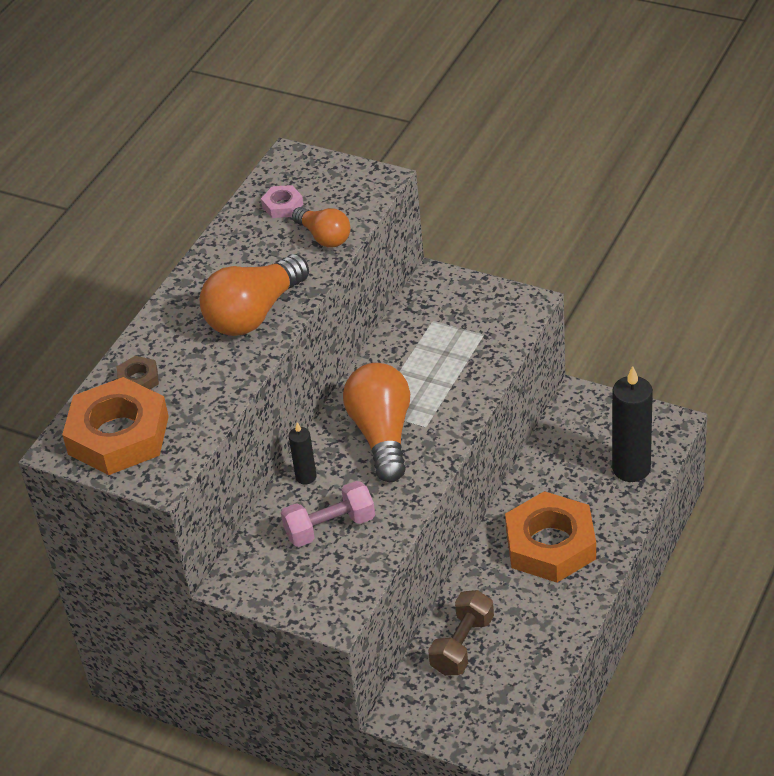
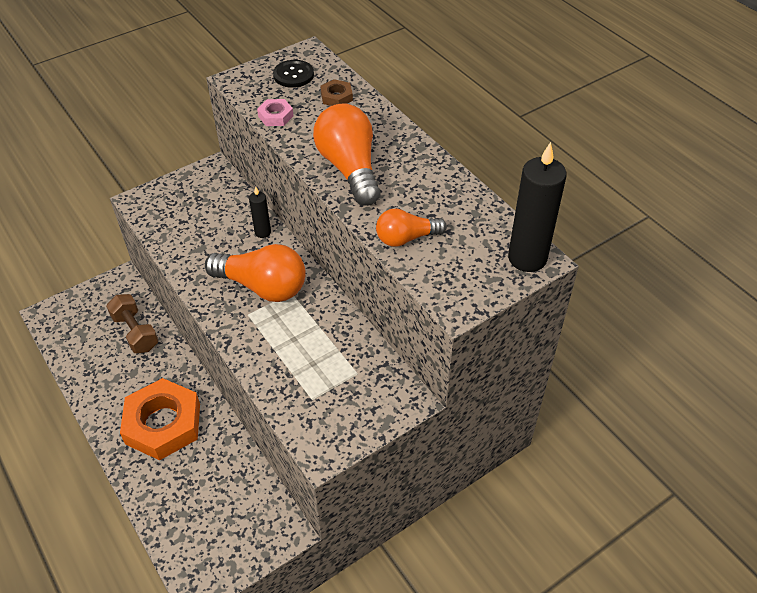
camera: 115 degrees right, 5 degrees up
orange nut [62,377,169,475] -> black button [273,60,314,88]
pink nut [261,185,303,218] -> pink nut moved to [257,99,294,126]
pink dumbbell [281,481,375,547] -> none
black candle [612,366,653,482] -> black candle moved to [508,142,567,272]

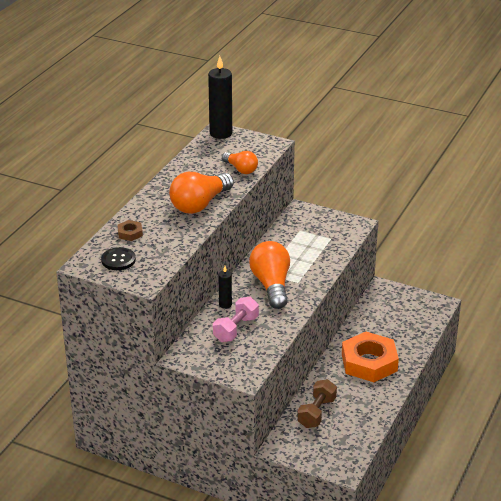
camera: 120 degrees left, 15 degrees down
pink nut [257,99,294,126] -> none
none -> pink dumbbell [213,297,259,342]

